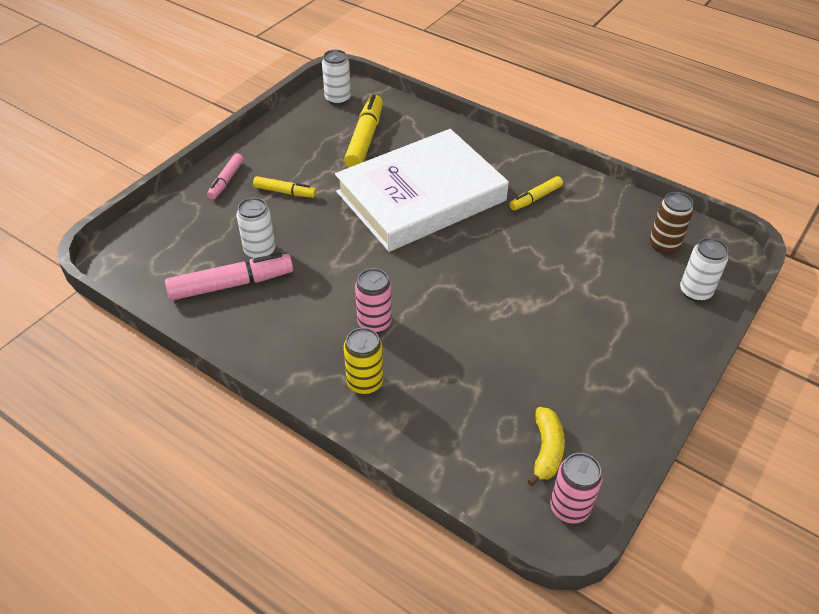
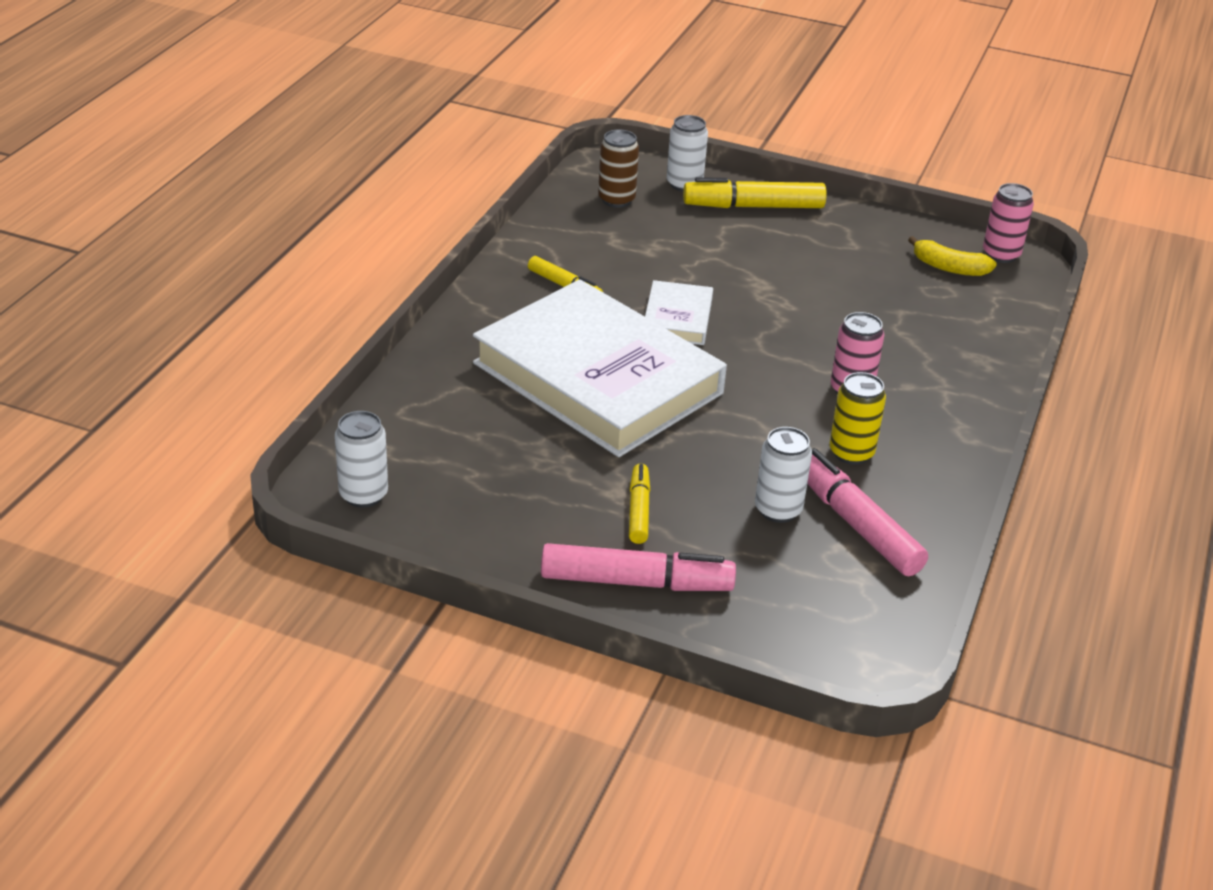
camera: 105 degrees left, 10 degrees down
pink marker [207,153,244,200] -> pink marker [541,543,736,591], size x1.73
yellow marker [344,94,383,167] -> yellow marker moved to [683,177,827,208]
yellow can [344,327,383,395] -> yellow can moved to [830,372,886,465]
yellow banana [528,407,565,486] -> yellow banana turned 150 degrees counterclockwise [908,236,997,276]
none -> white book [645,280,713,345]

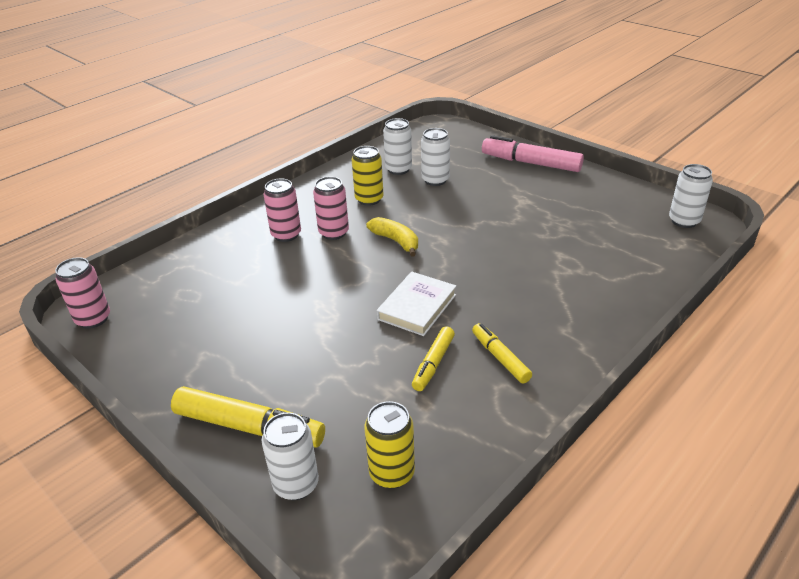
camera: 155 degrees left, 0 degrees up
white book [473,279,727,457] -> none
brown can [598,129,639,208] -> yellow can [365,401,415,489]
yellow marker [629,464,650,544] -> yellow marker moved to [412,326,455,391]
pink marker [807,448,928,576] -> white can [383,118,412,175]
yellow banana [908,236,997,276] -> yellow banana moved to [366,217,418,257]
none -> pink can [264,179,301,242]

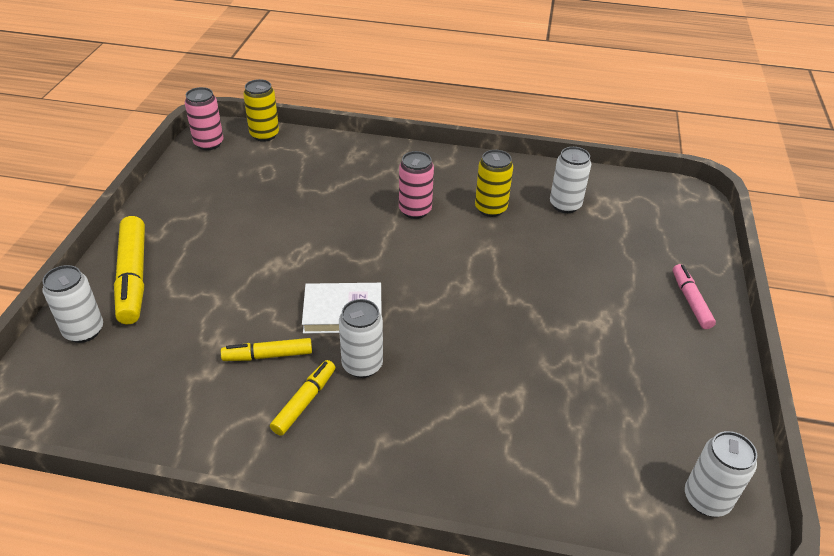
camera: 55 degrees right, 5 degrees up
pink can [264,179,301,242] -> none
yellow can [365,401,415,489] -> yellow can moved to [243,79,279,142]
yellow banana [366,217,418,257] -> none
white can [421,128,450,186] -> white can moved to [339,299,383,378]
pink marker [482,135,584,172] -> pink marker [673,264,716,329], size x0.58

